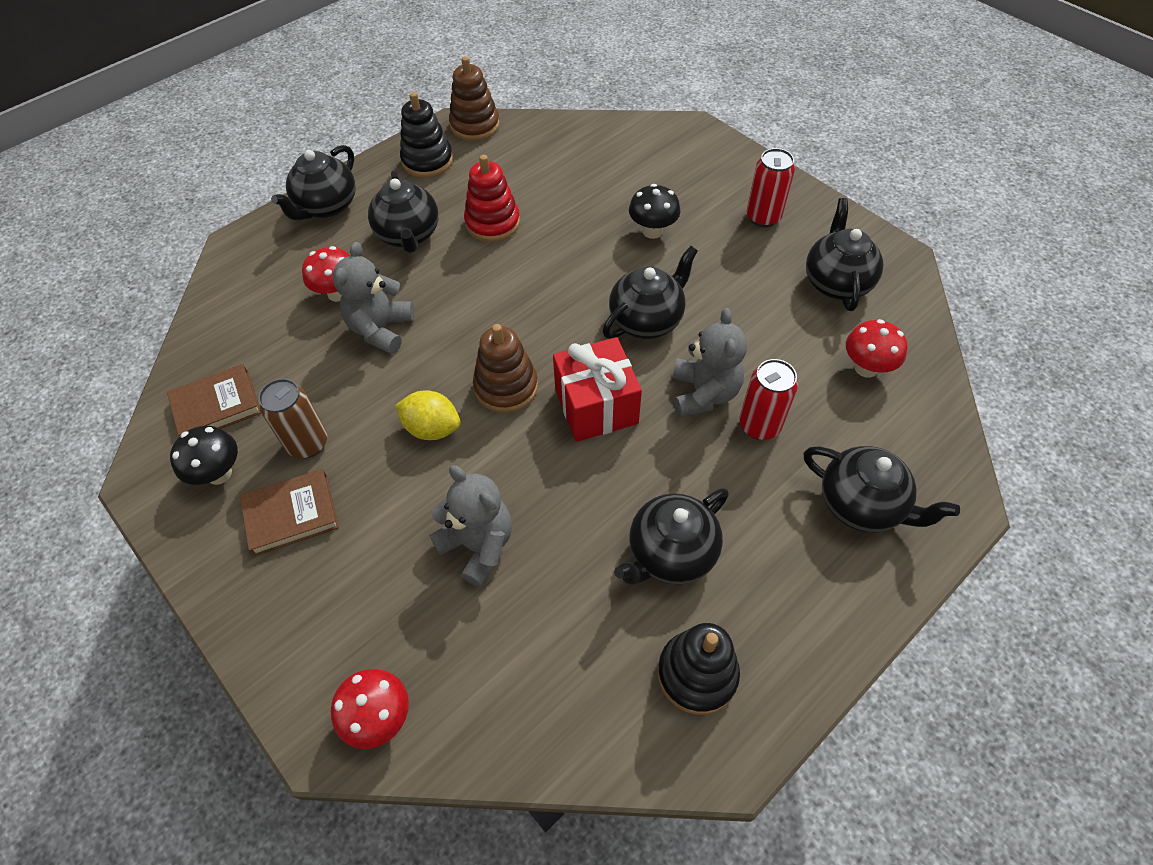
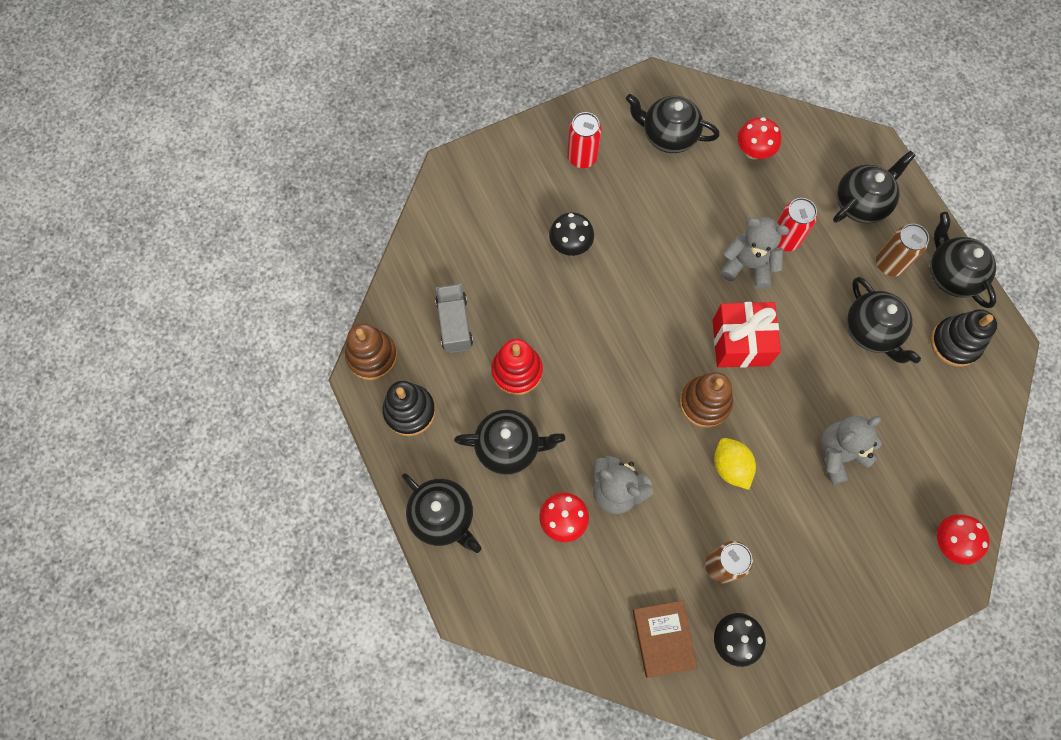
camera: 75 degrees left, 15 degrees up
brown book [240,469,339,556] -> none
yellow lemon [395,390,461,440] -> yellow lemon turned 60 degrees counterclockwise [714,438,756,490]
black teapot [603,246,698,339] -> black teapot moved to [930,212,996,308]
none -> grey truck [435,284,473,353]
none -> brown can [876,224,929,276]

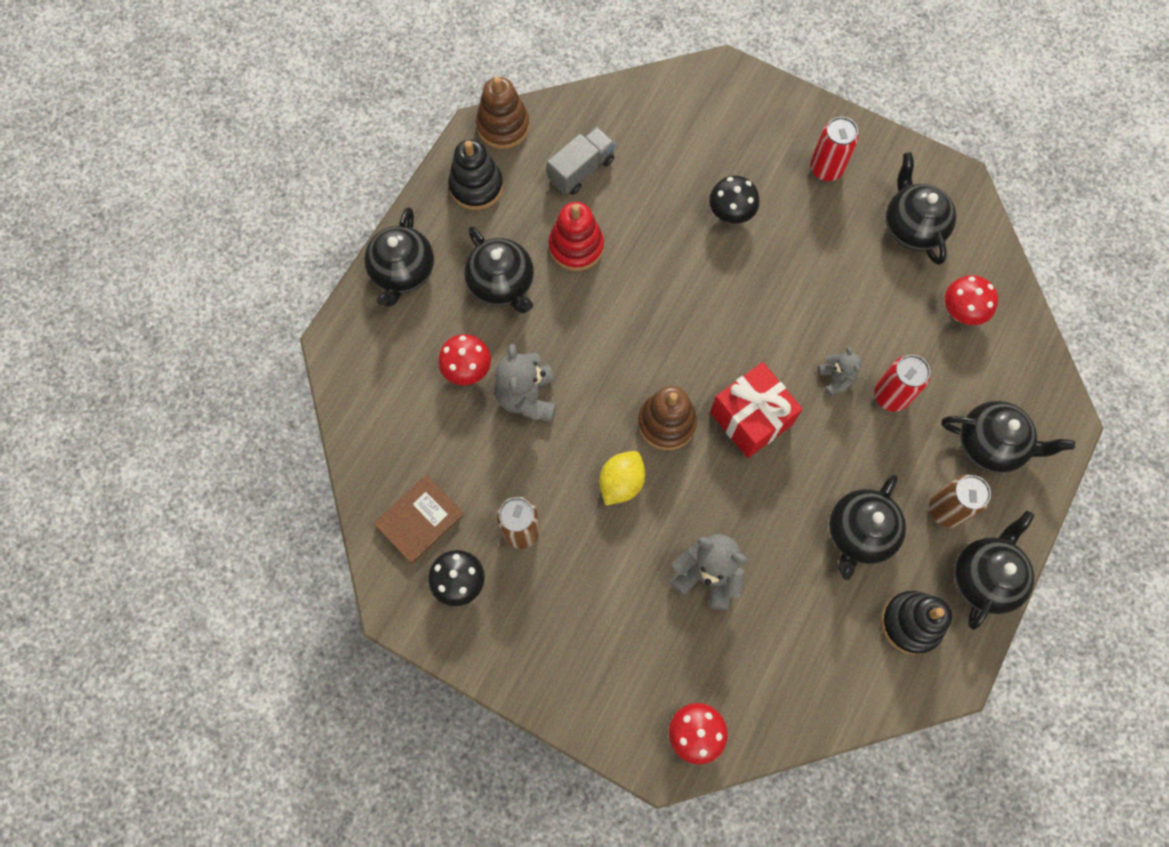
camera: 55 degrees right, 0 degrees up
grey teddy bear [720,217,789,289] -> grey teddy bear [818,346,862,397], size x0.58

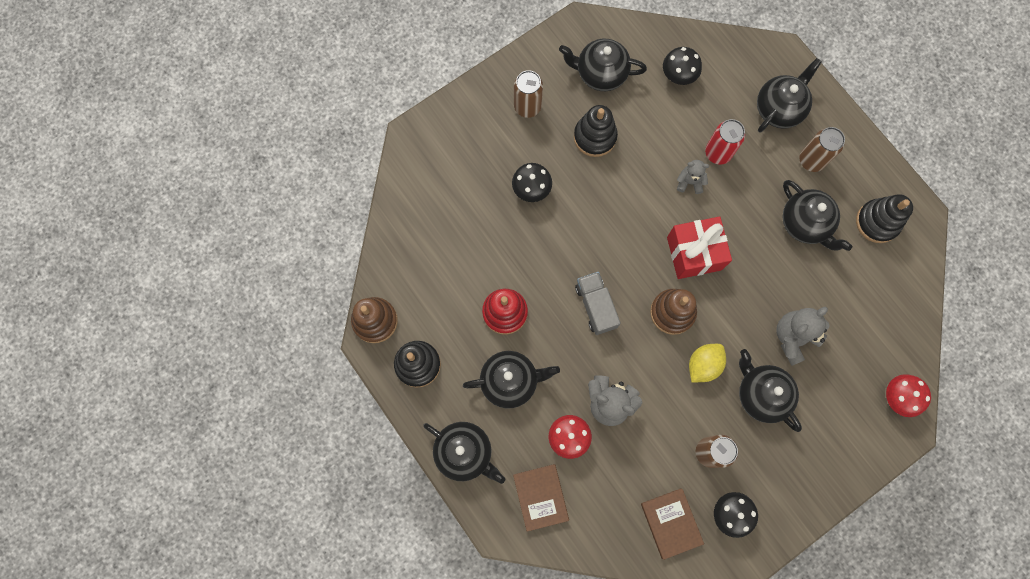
camera: 65 degrees left, 5 degrees up
grey truck [547,127,616,195] -> grey truck moved to [575,272,621,335]
yellow lemon [599,451,645,505] -> yellow lemon turned 75 degrees clockwise [689,344,726,382]
red can [810,117,859,181] -> brown can [514,70,543,118]
red mushroom [945,275,998,325] -> black mushroom [663,47,702,85]
black teapot [954,511,1035,630] -> black teapot moved to [739,349,802,432]
none -> brown book [513,464,569,532]
none -> black stacking toy [574,105,618,157]

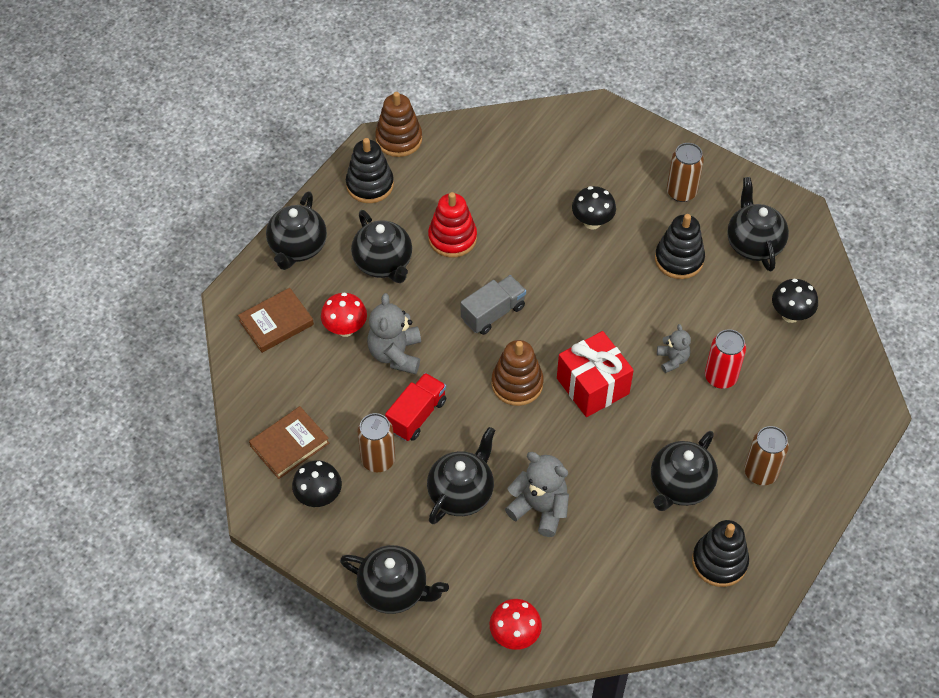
camera: 70 degrees right, 20 degrees down
yellow lemon [689,344,726,382] -> none
black teapot [757,58,822,132] -> black teapot moved to [340,545,449,614]
none -> red truck [385,373,446,441]

